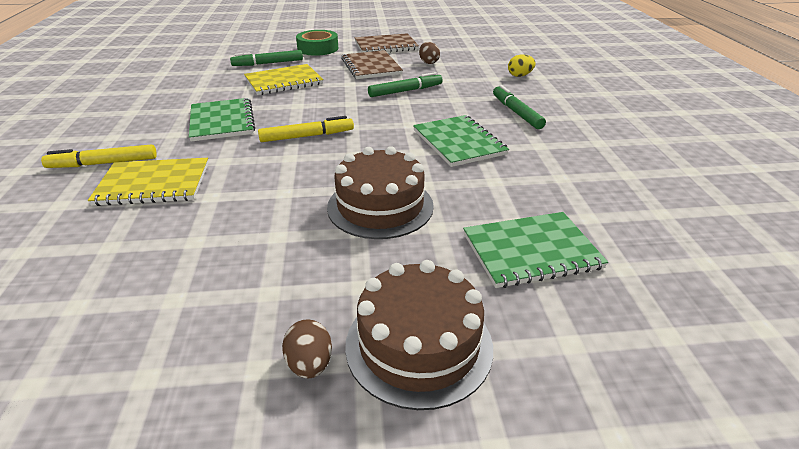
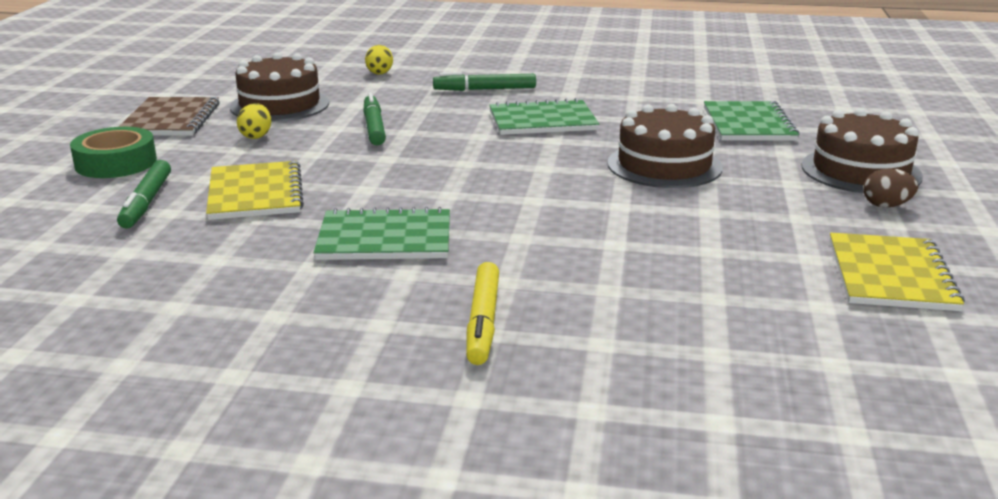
camera: 75 degrees left, 10 degrees down
yellow notebook [88,158,209,206] -> yellow notebook moved to [830,233,965,311]
yellow marker [258,116,354,142] -> none
brown notebook [341,50,403,79] -> yellow egg [237,103,271,139]
brown egg [419,42,440,64] -> brown cake [230,53,329,122]

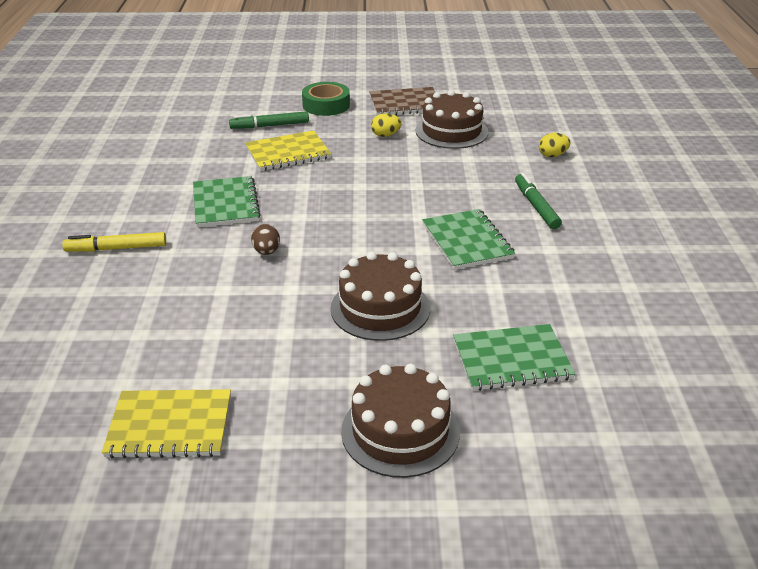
camera: 80 degrees right, 10 degrees up
green marker [363,93,386,145] -> none
brown egg [863,168,918,208] -> brown egg moved to [251,224,280,255]

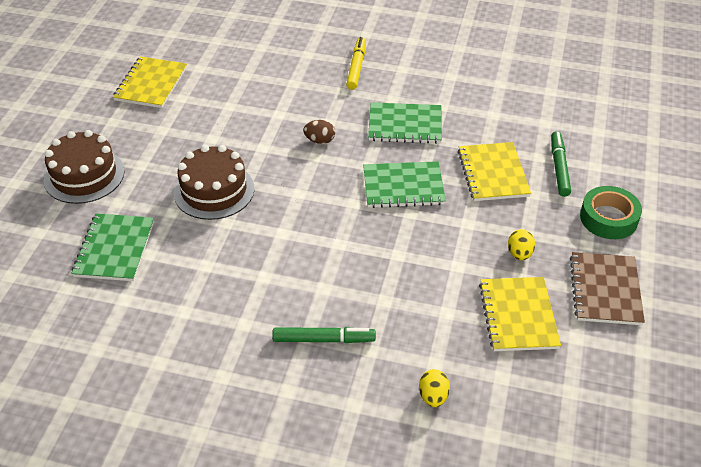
camera: 105 degrees right, 10 degrees up
brown cake [416,90,489,149] -> yellow notebook [479,277,561,351]
green notebook [422,209,515,270] -> green notebook moved to [363,161,446,208]

